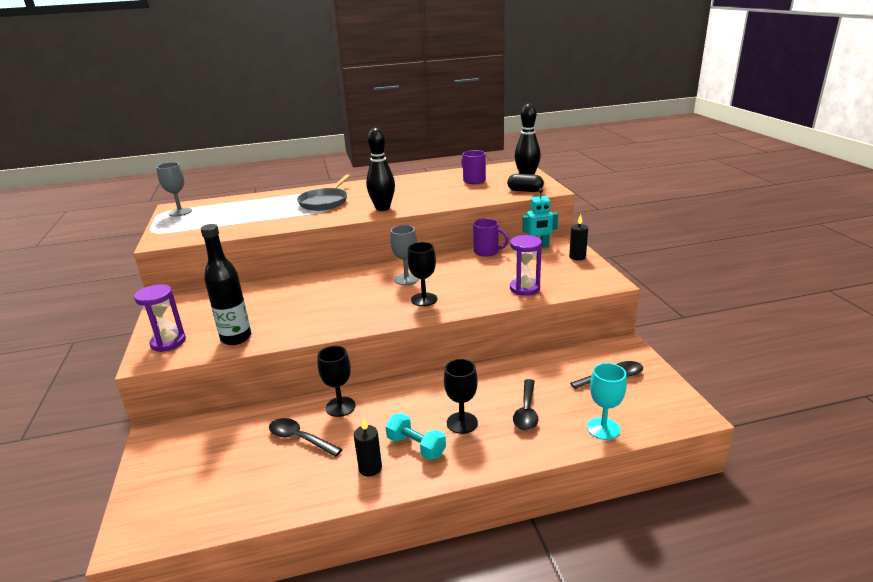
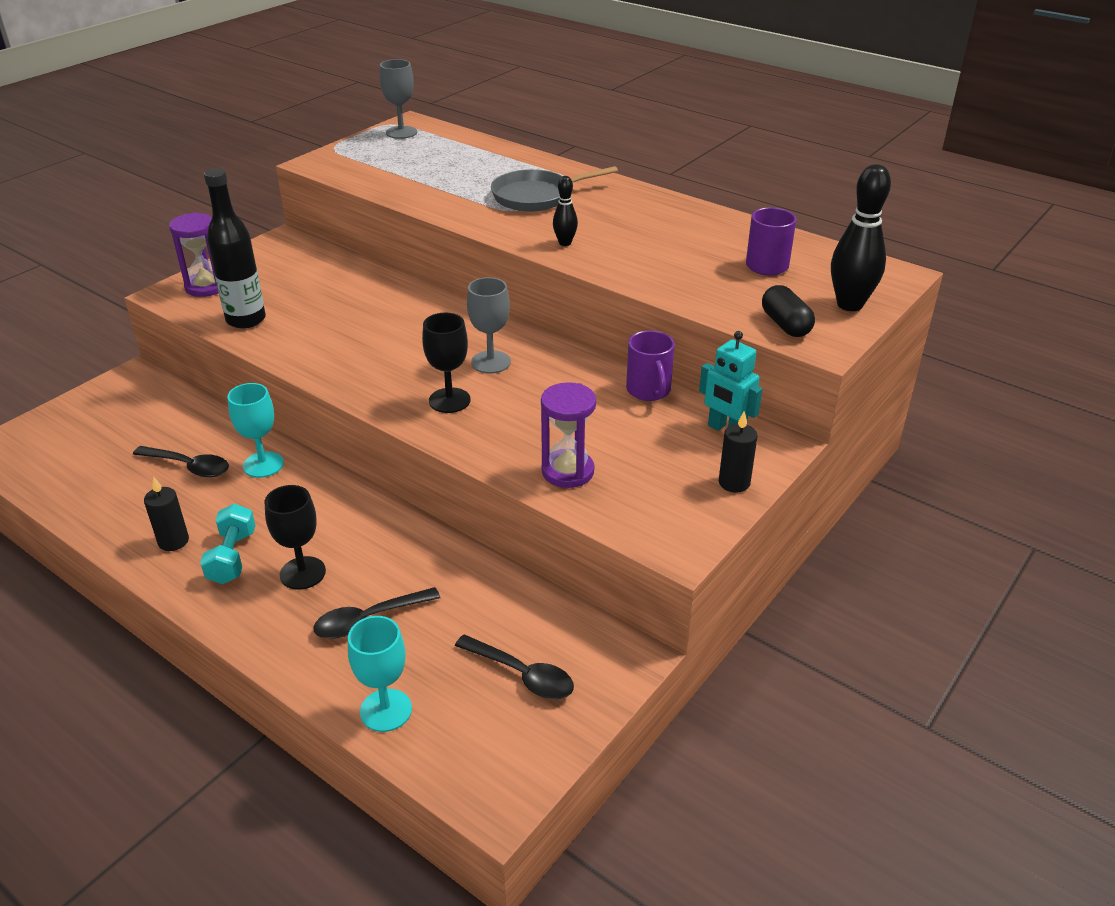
camera: 50 degrees right, 10 degrees up
black spoon [269,418,342,457] -> black spoon turned 120 degrees clockwise [133,446,229,477]
black goblet [318,346,356,417] -> turquoise goblet [227,383,284,478]
black bowling pin [366,128,395,211] -> black bowling pin [553,176,578,246], size x0.53

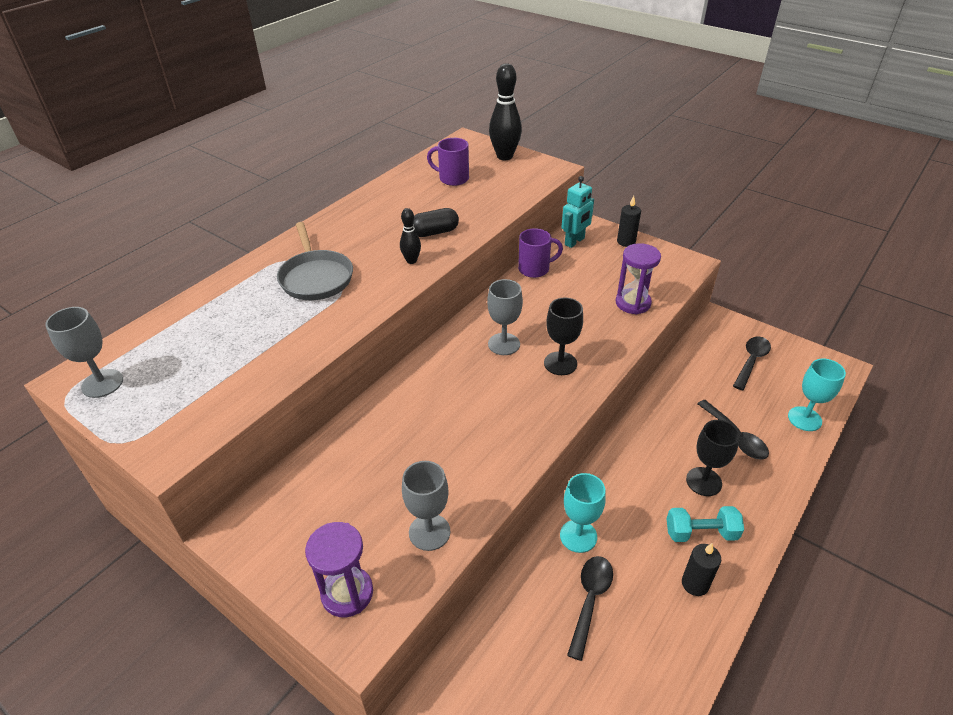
camera: 90 degrees left, 5 degrees up
black bottle [204,168,266,328] -> grey goblet [402,461,450,551]
black capsule [762,285,815,337] -> black capsule moved to [413,208,459,237]

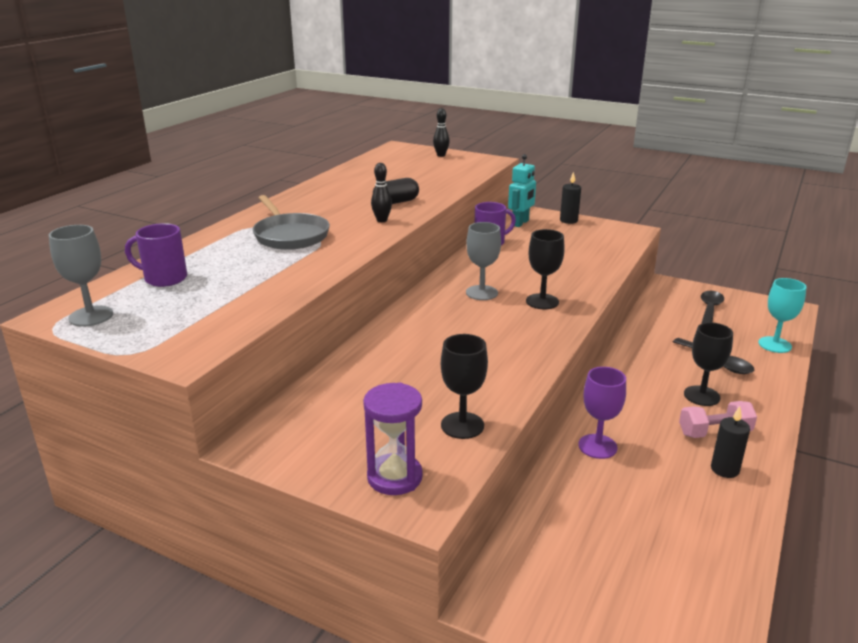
camera: 10 degrees left, 15 degrees down
grey goblet [402,461,450,551] -> black goblet [441,334,488,439]
purple mug [427,138,469,186] -> purple mug moved to [125,223,187,287]
black bowling pin [489,63,522,160] -> black bowling pin [433,108,450,157], size x0.53
turquoise goblet [560,473,606,553] -> purple goblet [578,367,626,459]
black spoon [567,556,613,661] -> none
purple hourglass [616,243,661,315] -> none
turquoise dumbbell [666,506,744,542] -> pink dumbbell [679,401,757,438]

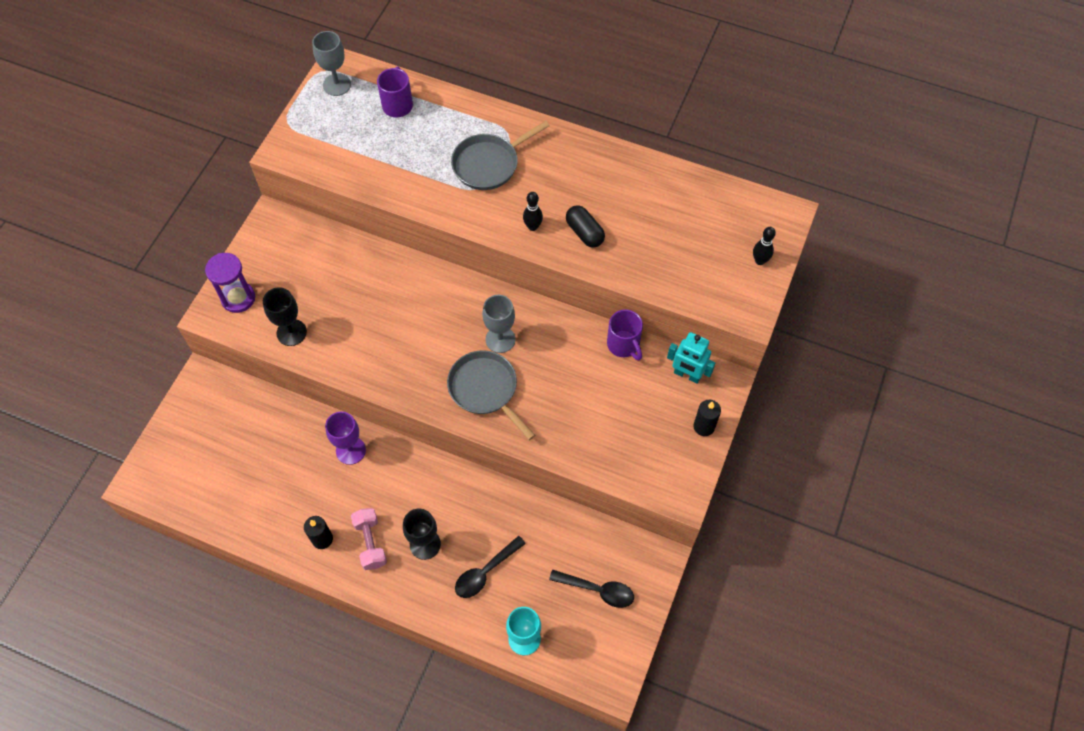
camera: 85 degrees right, 35 degrees up
black goblet [526,229,564,309] -> grey pan [447,350,535,440]

